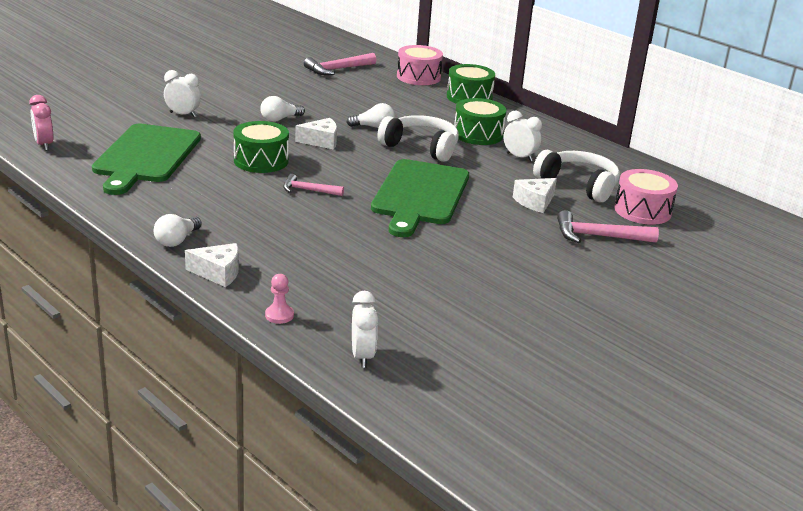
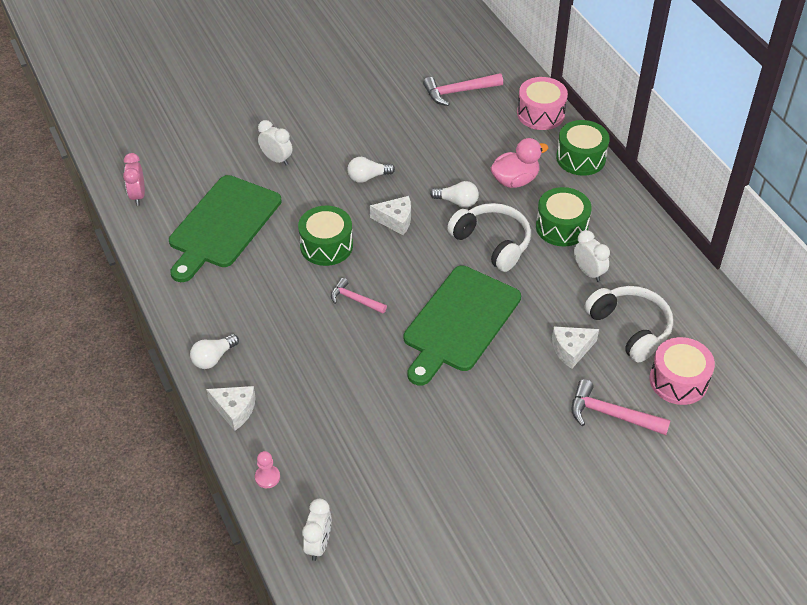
camera: 20 degrees right, 20 degrees up
none -> pink duck [491,138,548,188]

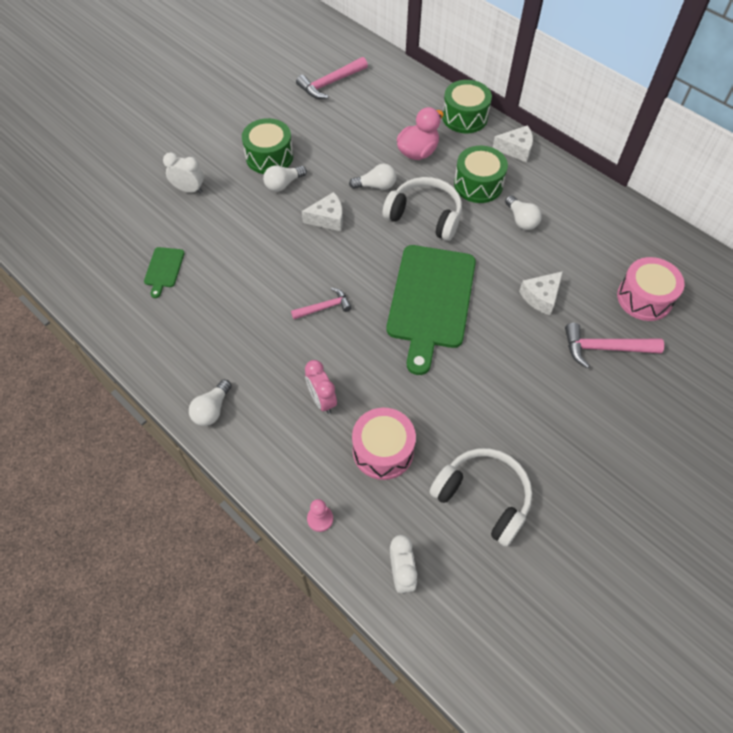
camera: 20 degrees left, 10 degrees up
pink clock [123,153,145,205] -> pink clock moved to [305,360,337,414]
green cutting board [169,175,282,282] -> green cutting board [144,247,185,298], size x0.42
white cheese [206,386,256,431] -> white cheese moved to [493,125,533,163]
green drum [298,206,353,266] -> green drum moved to [242,118,293,174]
pink hammer [331,278,387,314] -> pink hammer turned 150 degrees clockwise [291,288,352,319]
pink drum [517,77,568,130] -> pink drum moved to [352,408,416,480]
white clock [574,230,610,282] -> white light bulb [505,195,541,230]
white headphones [585,286,673,362] -> white headphones moved to [429,448,532,547]

